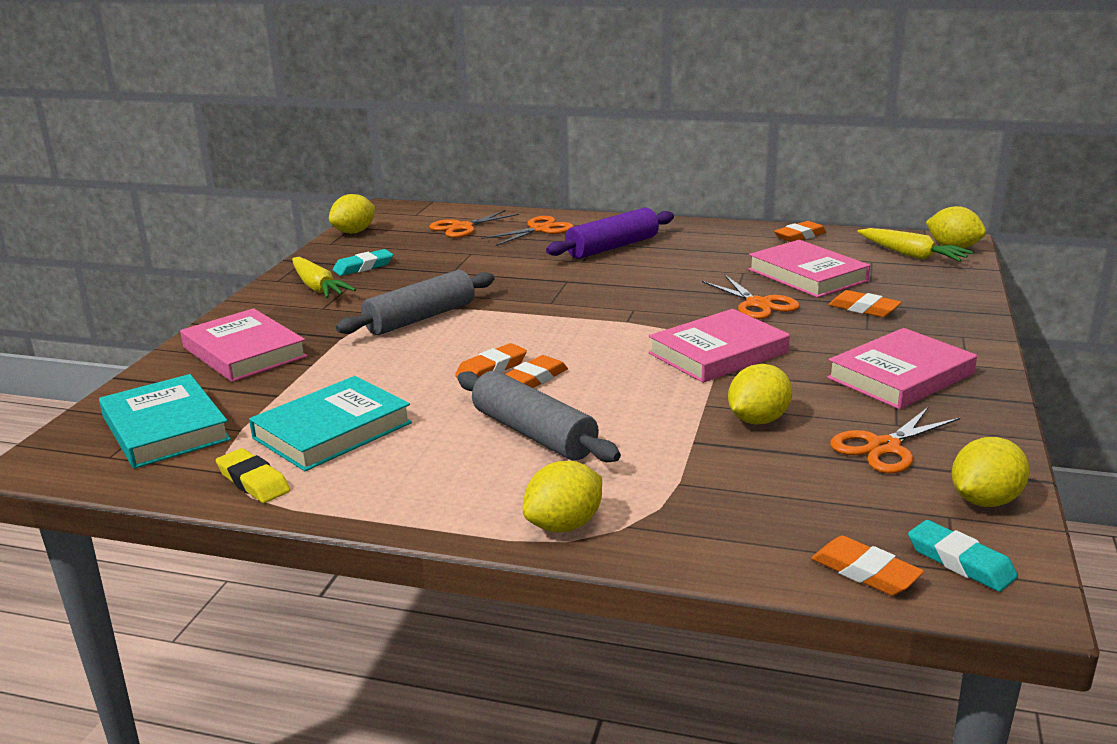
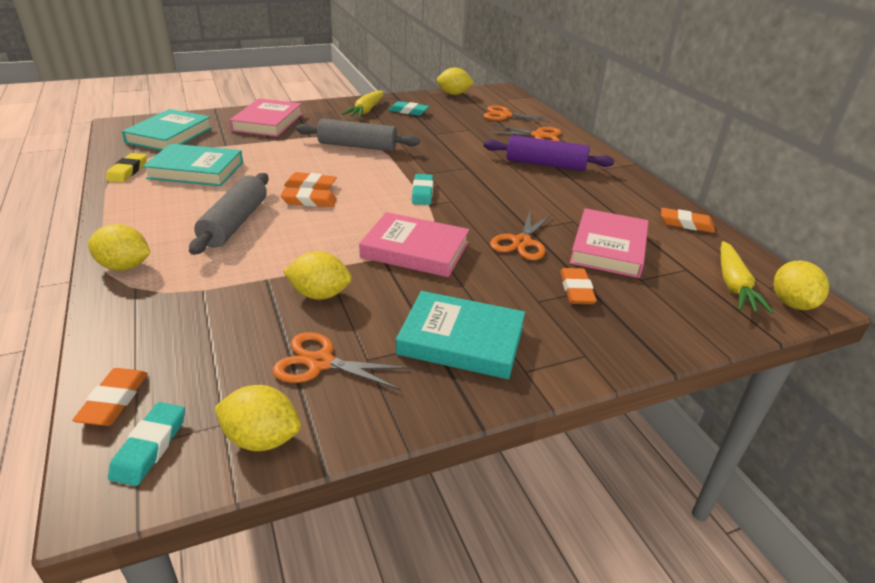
camera: 50 degrees right, 10 degrees up
pink book [827,328,977,409] -> turquoise book [396,291,525,379]
none -> turquoise eraser [412,174,433,205]

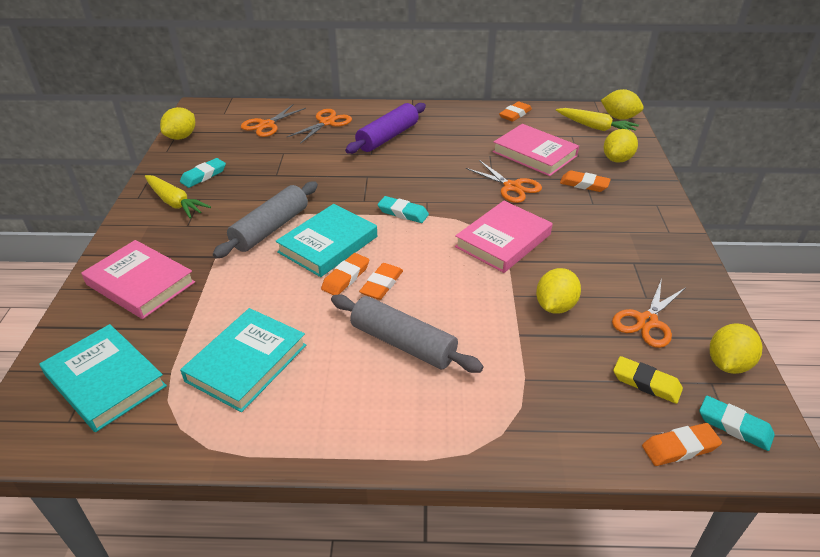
camera: 65 degrees left, 5 degrees up
orange eraser [72,368,148,426] -> orange eraser turned 45 degrees counterclockwise [642,423,722,466]
yellow lemon [88,224,151,271] -> yellow lemon moved to [604,129,638,163]
yellow eraser [106,153,147,183] -> yellow eraser moved to [613,356,683,404]
turquoise book [396,291,525,379] -> turquoise book moved to [275,204,377,277]

